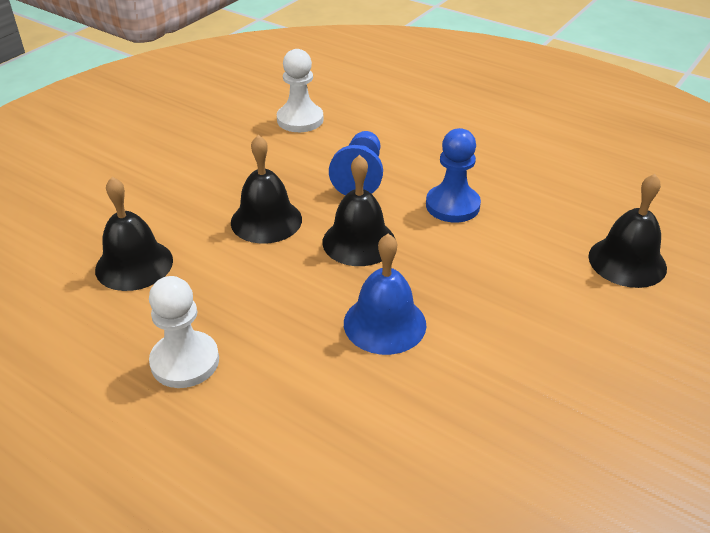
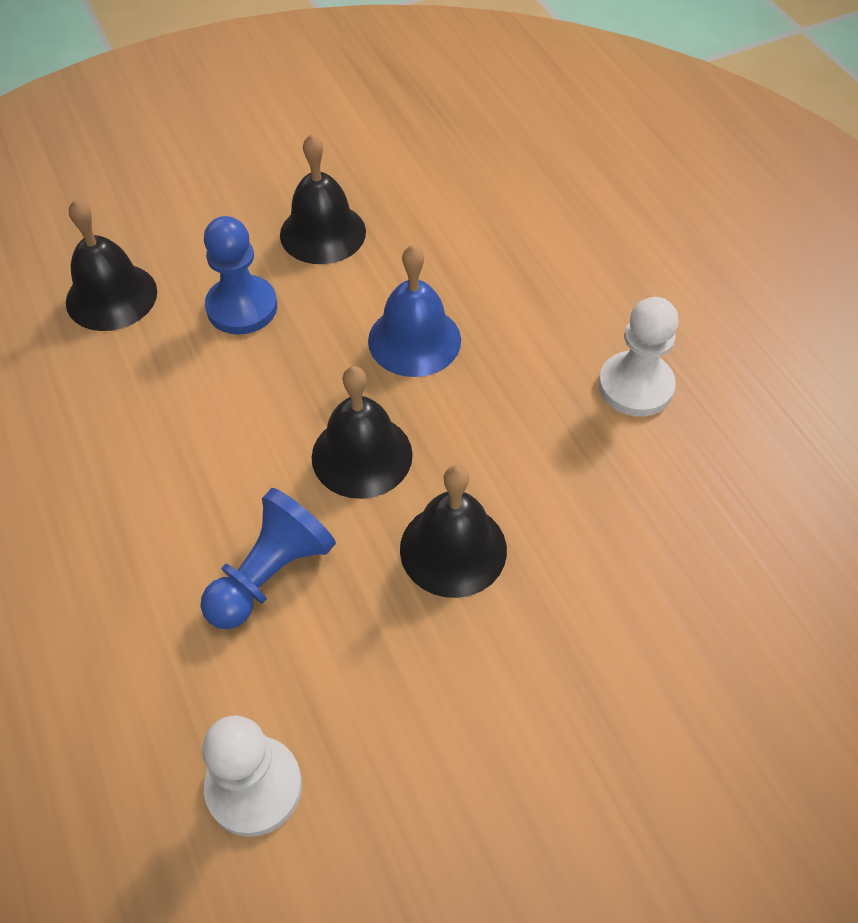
camera: 150 degrees left, 15 degrees up
black bell [95,177,173,291] -> black bell moved to [280,134,366,264]
blue pawn [426,128,481,223] -> blue pawn moved to [204,216,277,335]

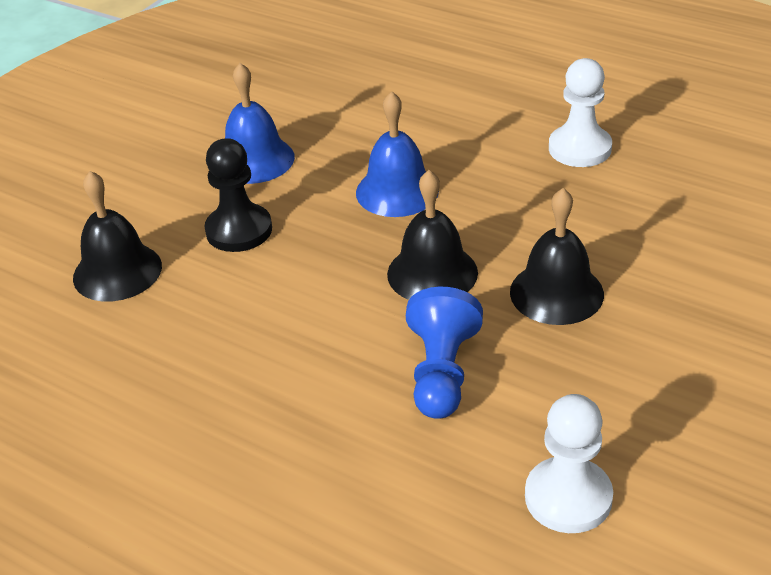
camera: 30 degrees left, 15 degrees down
blue pawn [204,216,277,335] -> black pawn [204,138,272,252]
black bell [280,134,366,264] -> blue bell [225,63,295,184]

